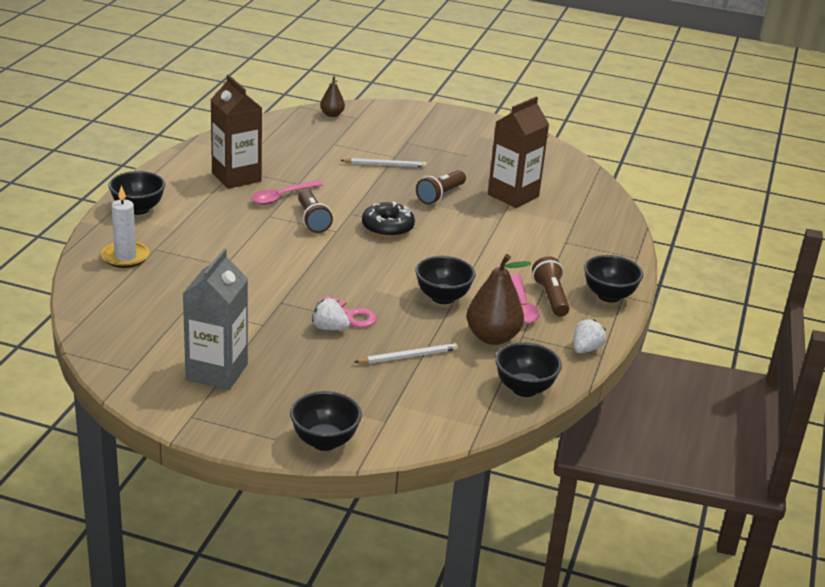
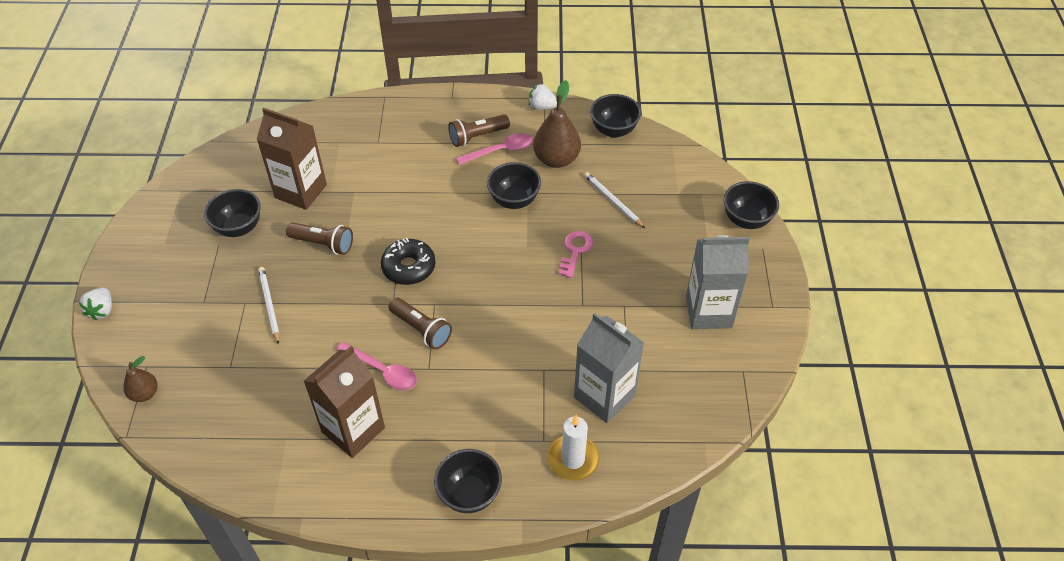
camera: 105 degrees left, 20 degrees up
brown flashlight [298,190,333,233] -> brown flashlight turned 75 degrees clockwise [388,298,452,349]
white strawberry [312,298,350,330] -> white strawberry moved to [79,288,112,321]
black bowl [584,255,643,302] -> black bowl moved to [204,189,261,237]
none -> grey carton [574,313,644,423]

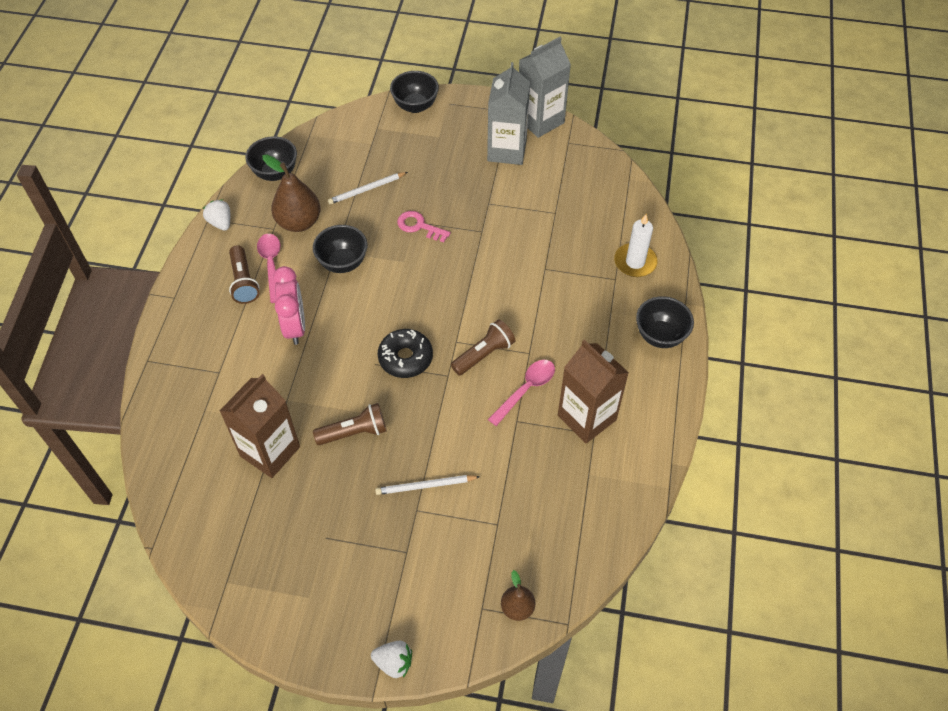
camera: 80 degrees left, 5 degrees up
black bowl [204,189,261,237] -> none
brown flashlight [286,222,353,255] -> brown flashlight turned 45 degrees clockwise [313,403,387,445]
white strawberry [529,84,557,110] -> white strawberry turned 120 degrees clockwise [203,199,230,231]
grey carton [574,313,644,423] -> grey carton moved to [519,37,571,138]
none -> pink clock [273,266,305,345]

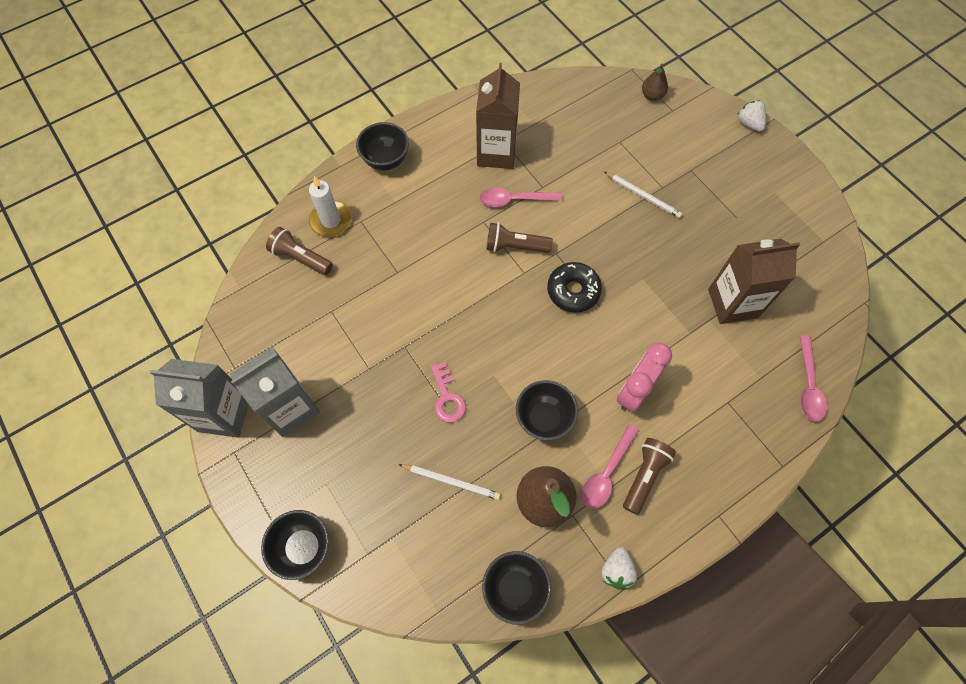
camera: 135 degrees left, 10 degrees up
brown flashlight [313,403,387,445] -> brown flashlight moved to [266,227,333,275]
none -> pink spoon [800,335,827,422]

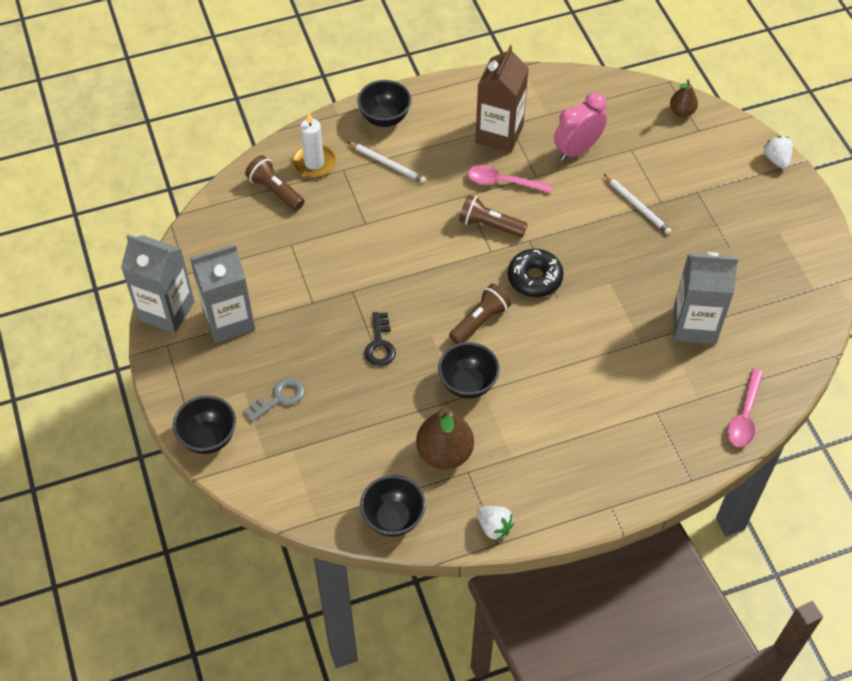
camera: 15 degrees right, 10 degrees down
white pencil [398,464,501,500] -> white pencil moved to [348,142,426,183]
pink key [431,362,466,423] -> black key [364,312,396,367]
pink spoon [581,424,639,509] -> none
white strawberry [601,547,637,589] -> white strawberry turned 75 degrees counterclockwise [477,506,514,541]
pink clock [617,342,672,412] -> pink clock moved to [554,92,607,161]
brown flashlight [623,438,676,515] -> brown flashlight moved to [449,284,512,344]
brown carton [708,239,800,324] -> grey carton [674,252,738,344]
none -> grey key [243,377,305,422]

